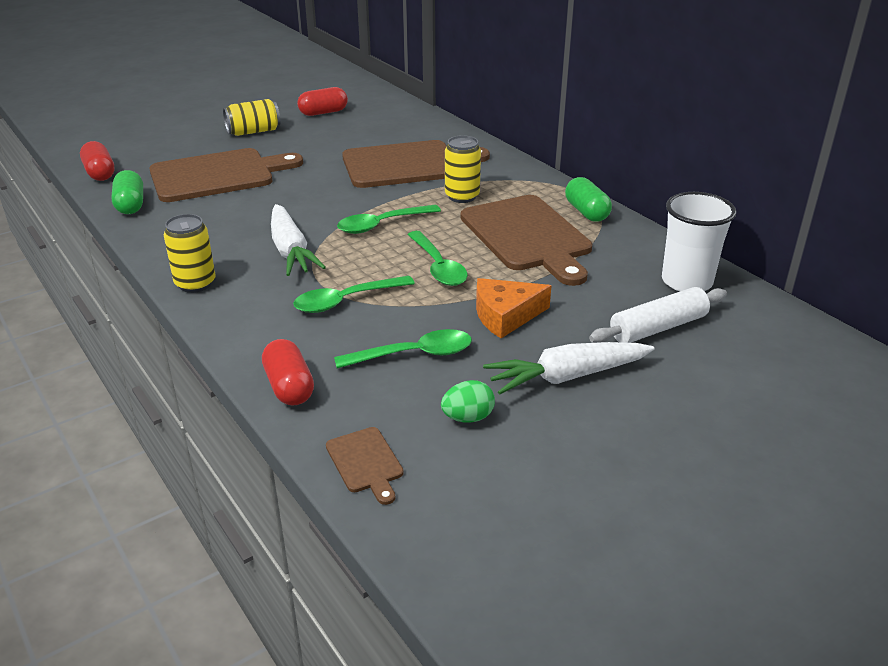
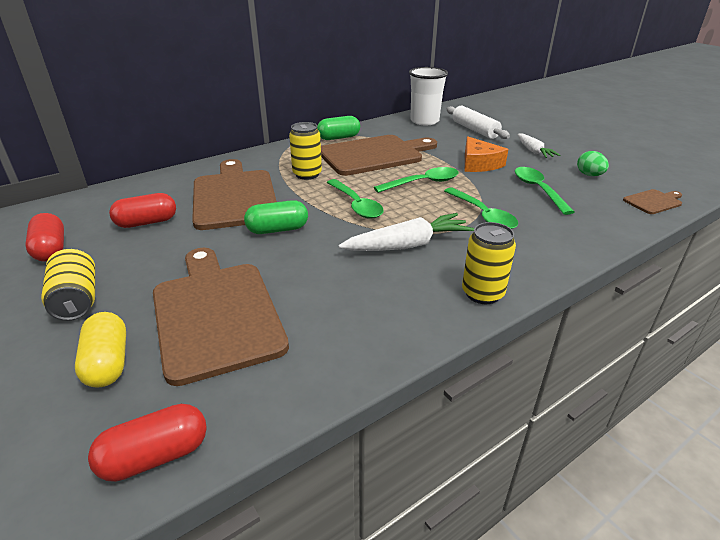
camera: 90 degrees left, 0 degrees up
green capsule [111,170,143,214] -> green capsule moved to [244,200,308,234]
red capsule [262,339,314,406] -> red capsule moved to [109,193,176,228]
white carrot [483,342,654,395] -> white carrot [517,134,560,158], size x0.63
none -> yellow capsule [75,312,126,388]

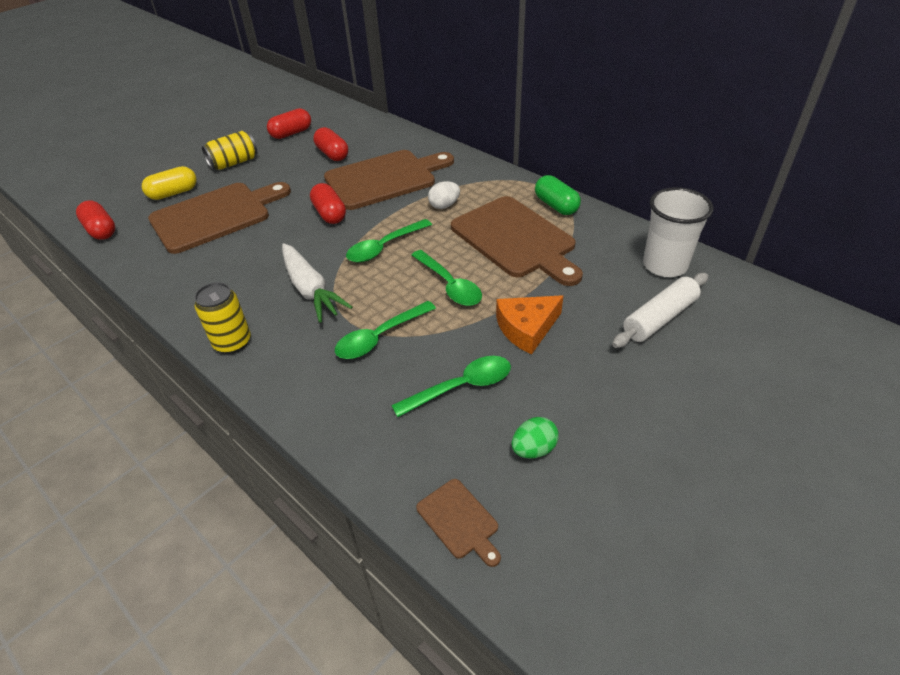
camera: 80 degrees right, 10 degrees up
green capsule [244,200,308,234] -> red capsule [310,183,346,224]
yellow can [289,122,322,180] -> white egg [428,181,460,209]
white carrot [517,134,560,158] -> none

